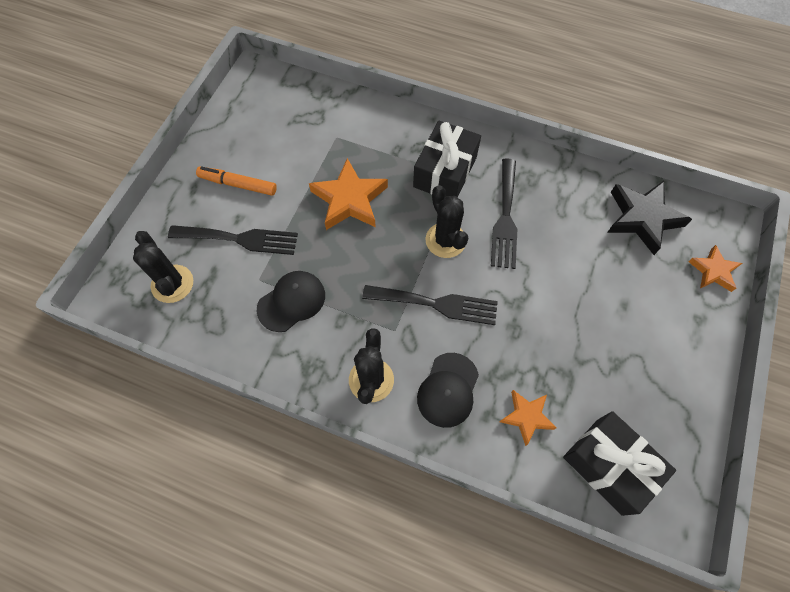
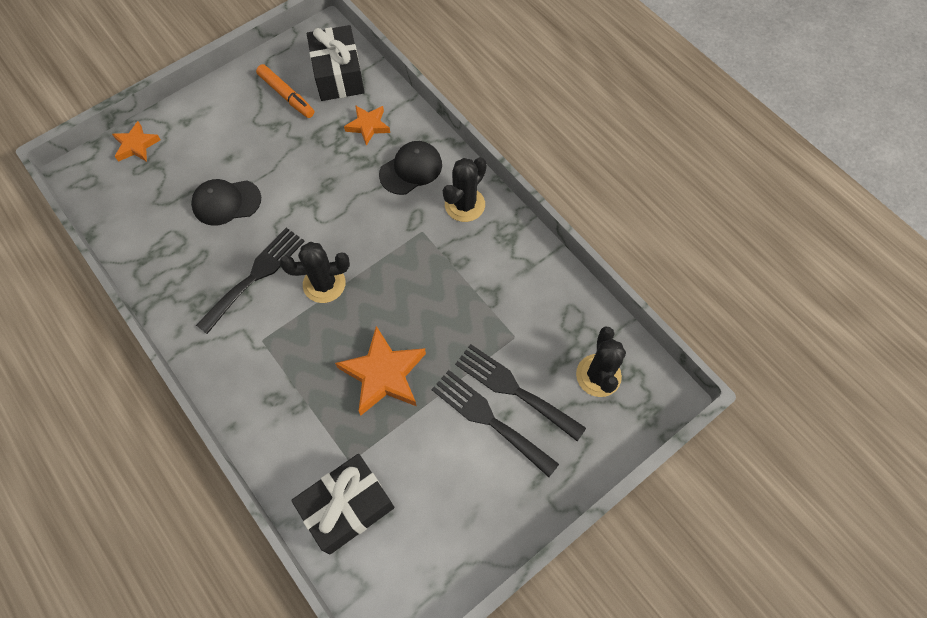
camera: 150 degrees left, 0 degrees up
orange marker [196,167,277,196] -> orange marker moved to [256,64,314,118]
black cap [257,271,325,332] -> black cap moved to [191,179,261,226]
black fork [362,285,498,325] -> black fork moved to [431,370,559,477]
black gift [413,120,481,197] -> black gift moved to [291,454,394,554]
black cactus [425,185,468,258] -> black cactus turned 75 degrees clockwise [280,242,350,303]
black star [607,181,692,255] -> none

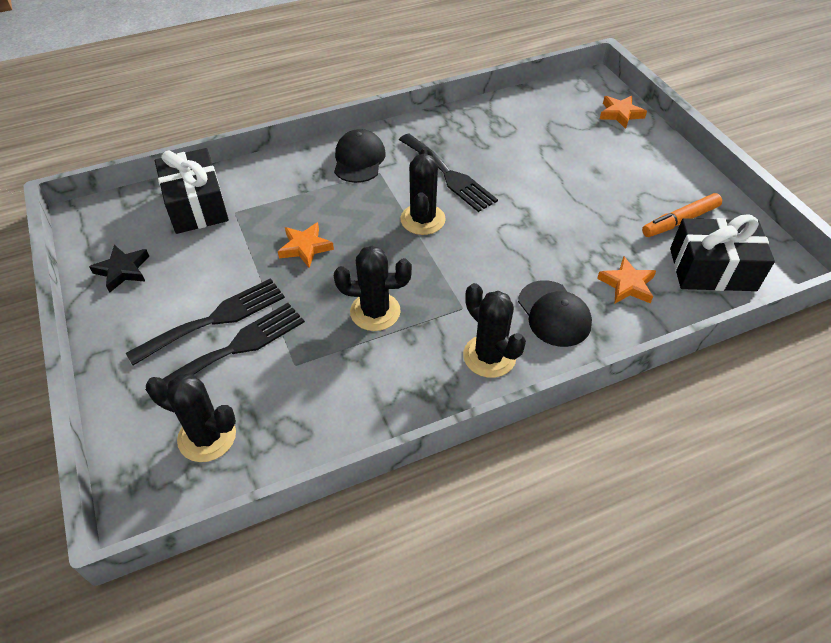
camera: 105 degrees right, 15 degrees down
black cap [191,179,261,226] -> black cap moved to [334,129,386,183]
orange star [335,326,426,415] -> orange star [278,222,334,268], size x0.59
none -> black star [89,245,149,293]
none -> black cactus [334,246,412,331]

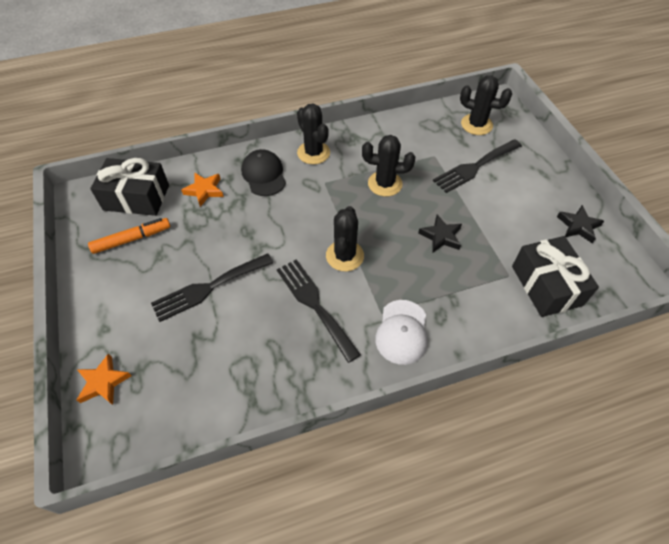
camera: 175 degrees left, 5 degrees up
black fork [126,278,285,366] -> black fork moved to [151,253,273,322]
orange star [278,222,334,268] -> black star [418,215,462,252]
black cap [334,129,386,183] -> white cap [375,300,428,365]

